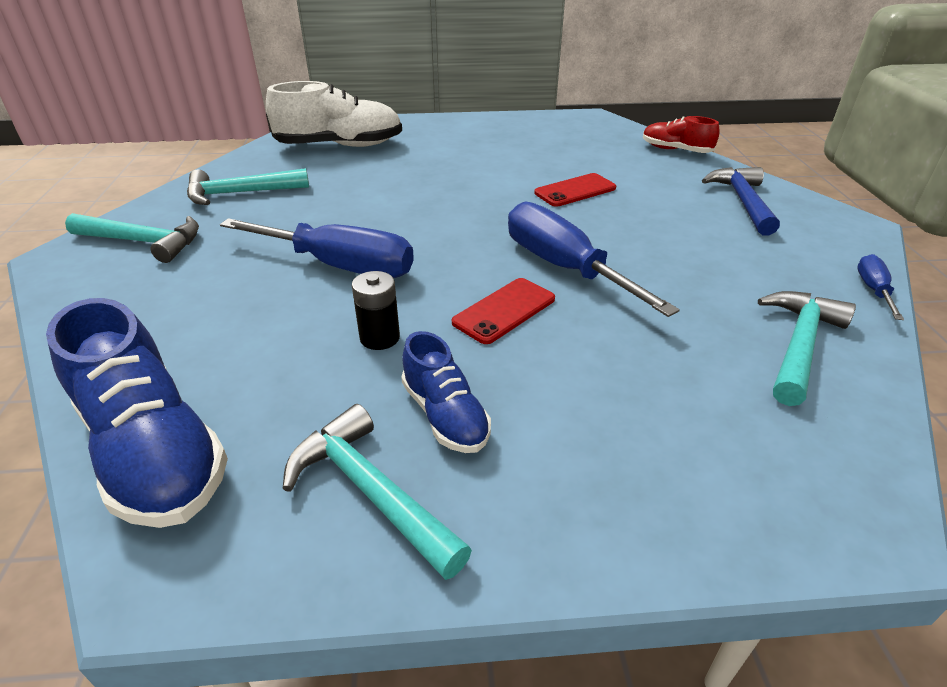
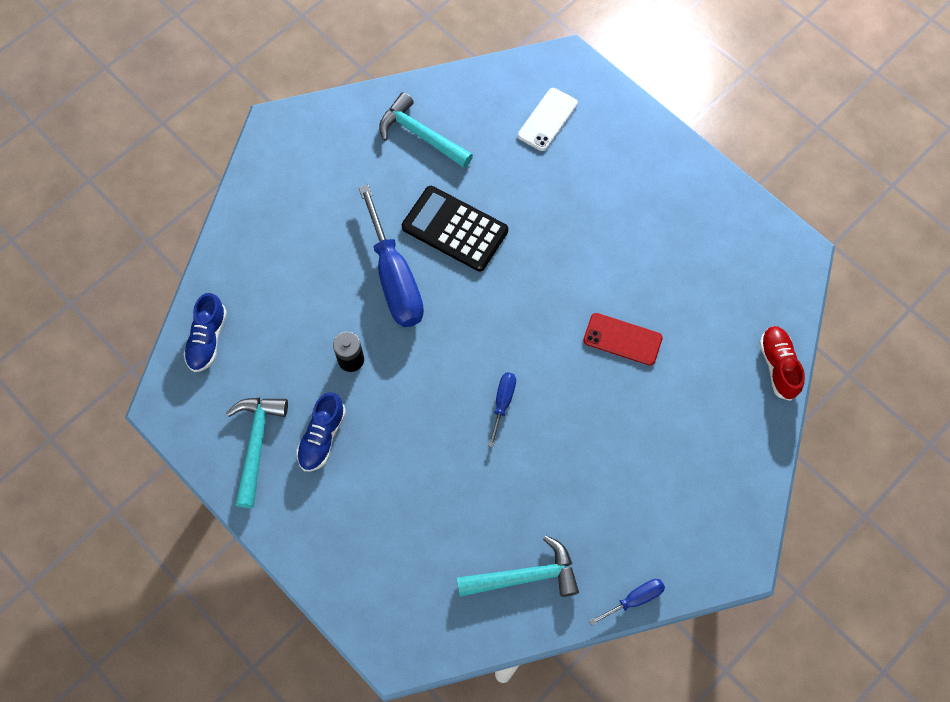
camera: 50 degrees right, 30 degrees up
blue shoe [46,298,228,528] -> blue shoe [184,293,227,372], size x0.57
turquoise hammer [65,213,199,263] -> none
white shoe [266,81,402,147] -> white phone [518,88,578,151]
red phone [452,278,555,344] -> none
blue screwdriver [508,201,680,317] -> blue screwdriver [488,372,516,447], size x0.47
blue hammer [702,167,780,236] -> none
none -> black calculator [402,186,508,272]

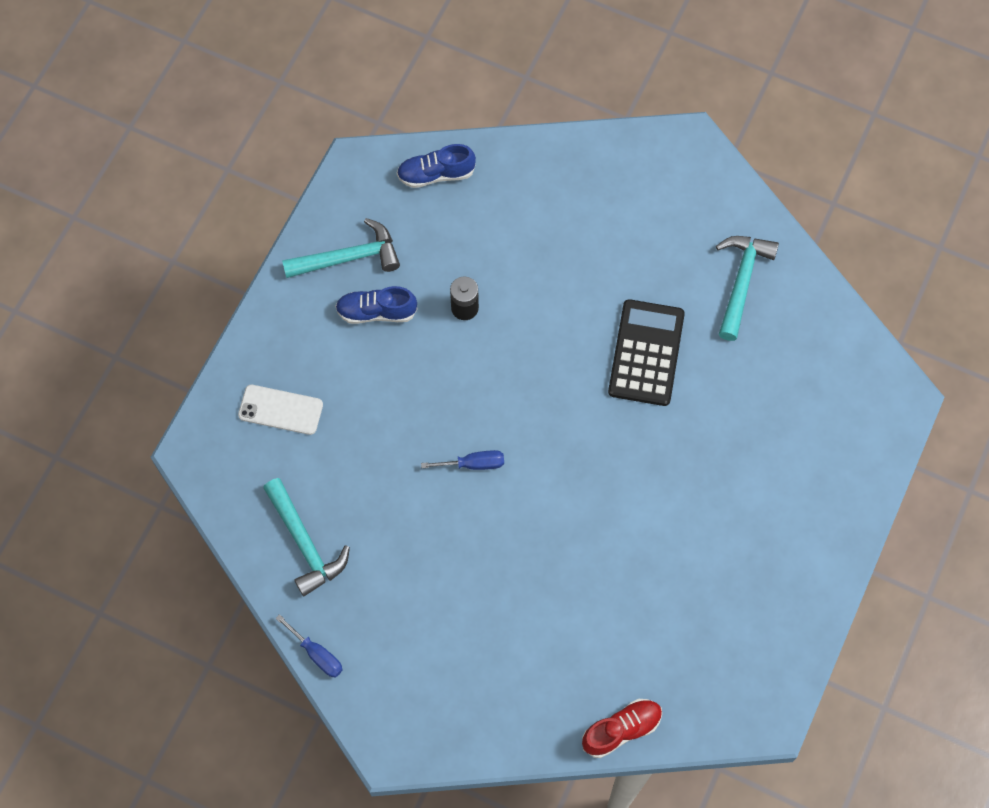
camera: 70 degrees right, 0 degrees up
blue screwdriver [358,184,424,327] -> none
white phone [518,88,578,151] -> white phone moved to [238,385,323,435]
red phone [583,313,663,365] -> none

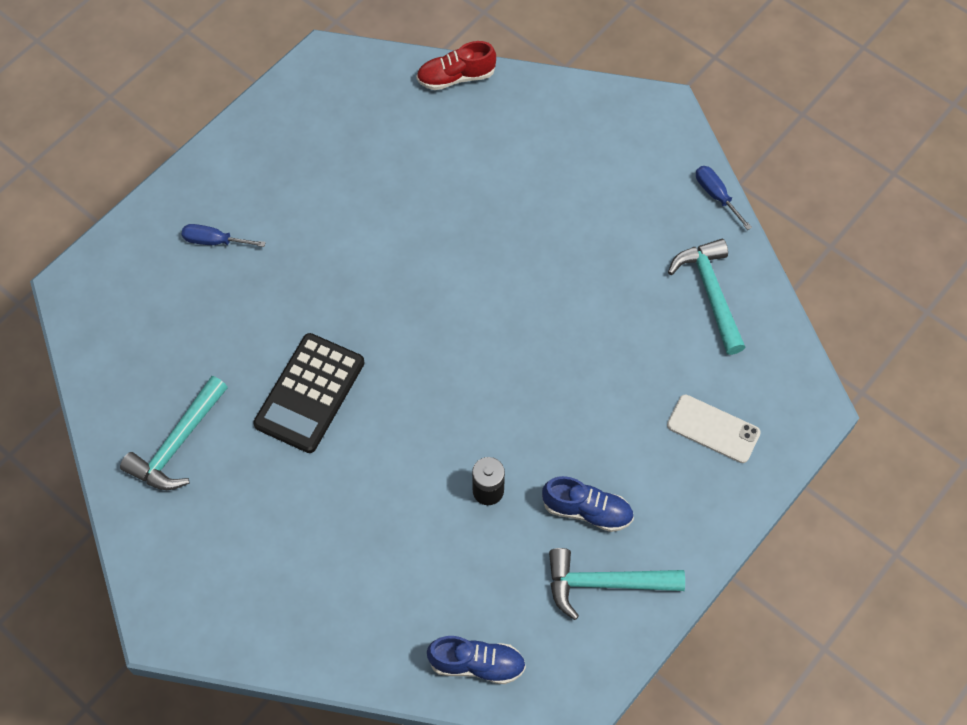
camera: 165 degrees left, 5 degrees down
blue screwdriver [421,450,504,470] -> blue screwdriver moved to [182,224,266,247]

